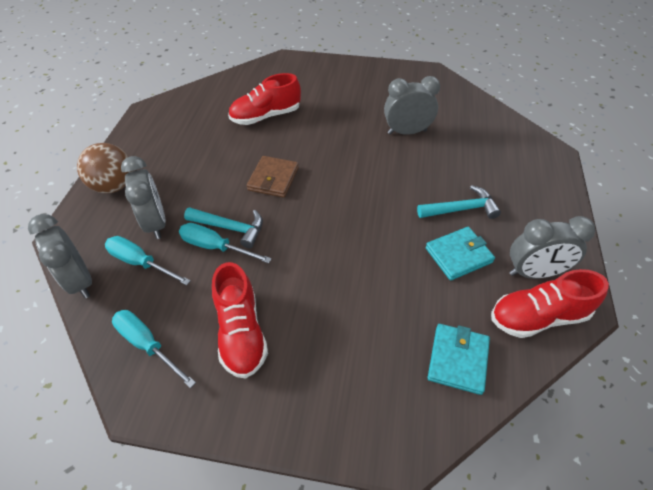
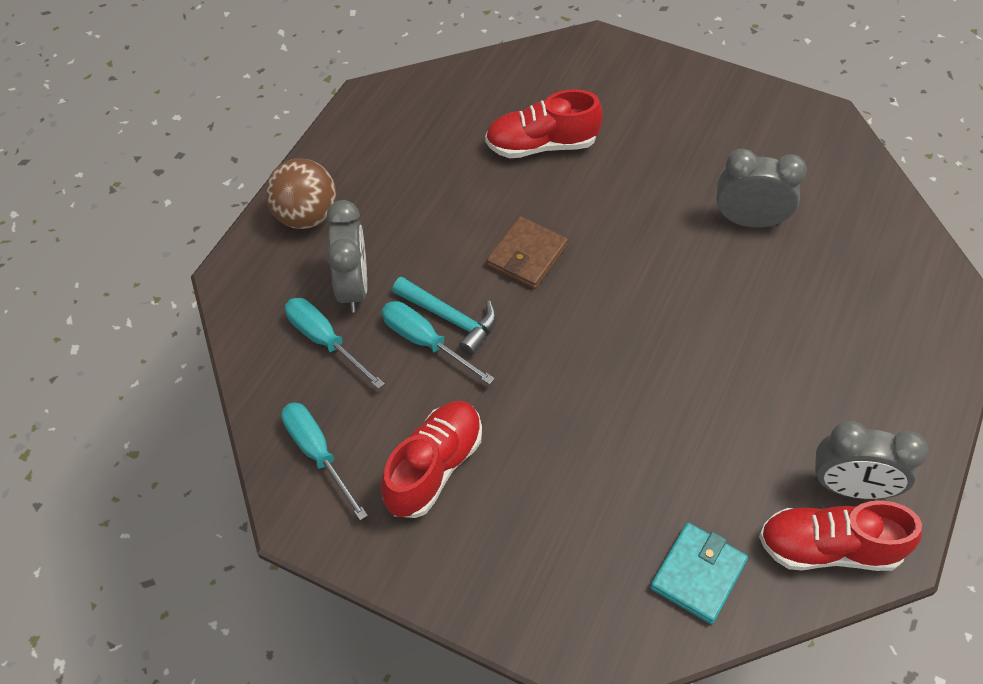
camera: 15 degrees right, 5 degrees up
grey clock [28,214,92,298] -> none
red shoe [212,262,268,379] -> red shoe turned 150 degrees counterclockwise [381,401,482,518]
turquoise hammer [417,185,501,219] -> none
turquoise wallet [426,227,495,280] -> none

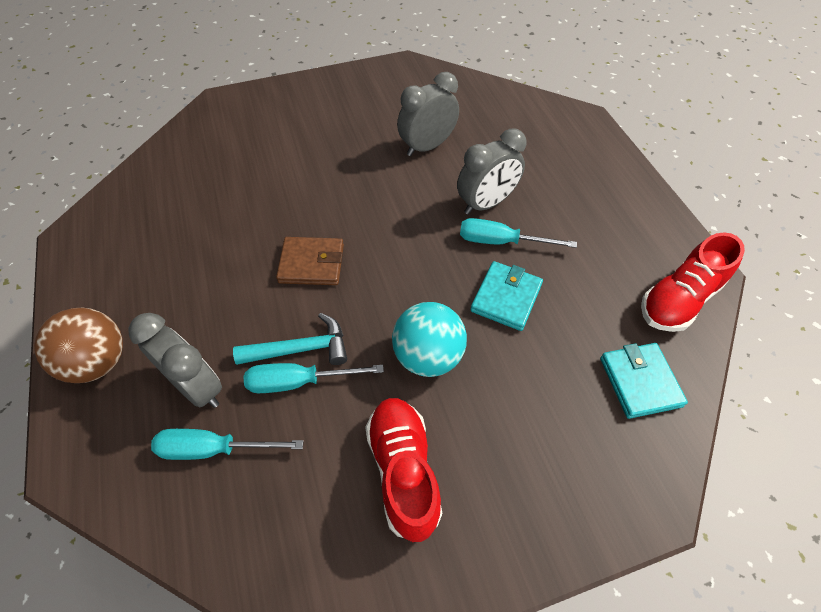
camera: 45 degrees left, 0 degrees up
turquoise screwdriver [281,402,368,520] -> turquoise screwdriver moved to [460,218,577,248]
red shoe [485,89,603,158] -> none
brown wallet [486,216,568,289] -> brown wallet turned 75 degrees counterclockwise [276,237,344,285]
grey clock [814,421,928,499] -> grey clock moved to [457,129,526,214]
none -> turquoise ball [392,302,467,377]
none -> turquoise wallet [470,261,543,331]

